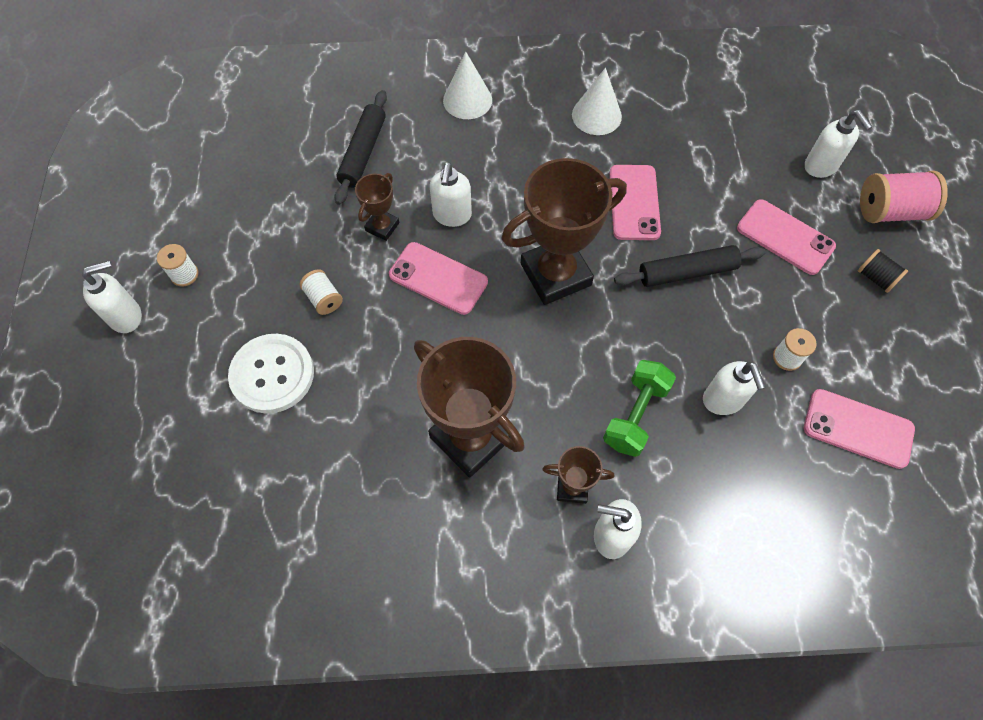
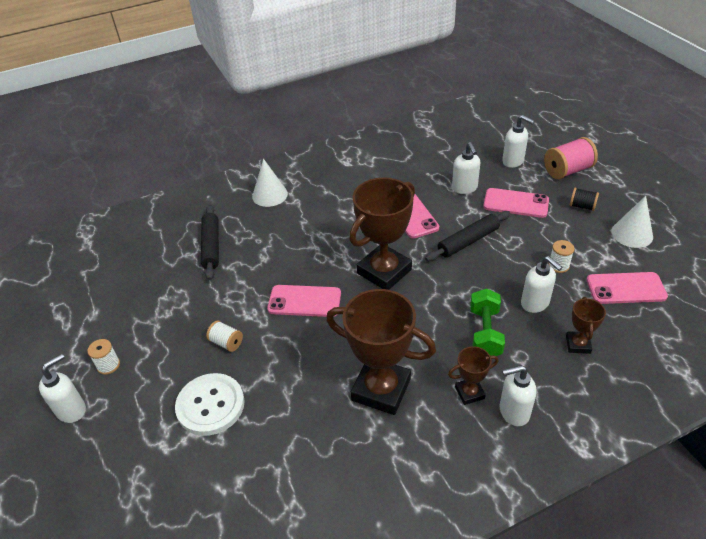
camera: 20 degrees left, 20 degrees down
brown trophy [355,173,399,241] -> brown trophy moved to [566,297,606,354]
white soap dispenser [430,162,472,227] -> white soap dispenser moved to [452,142,480,194]
white cone [572,68,622,135] -> white cone moved to [611,196,653,248]

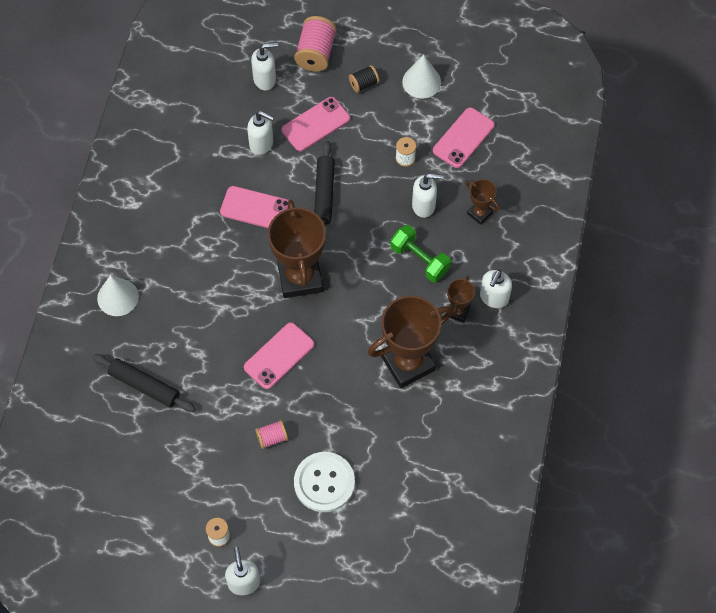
camera: 55 degrees left, 20 degrees up
white spool [206,321,243,352] -> pink spool [255,420,288,449]

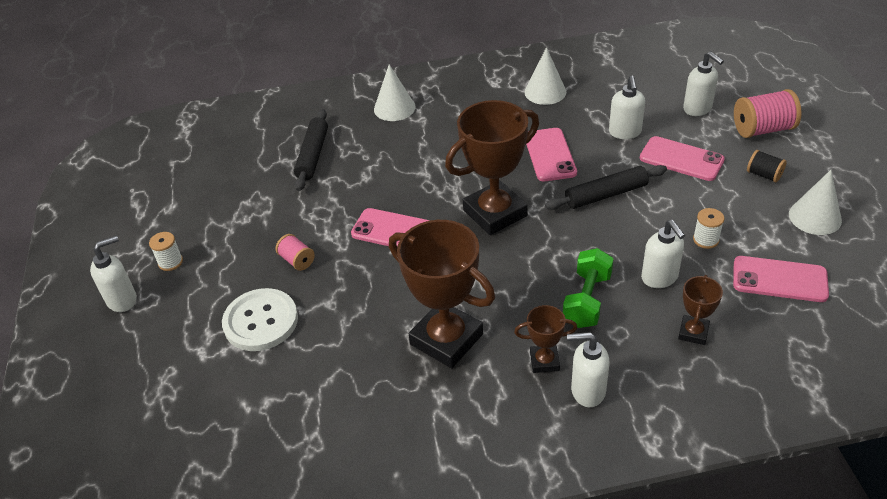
camera: 70 degrees right, 20 degrees down
none -> white cone [524,47,566,105]

